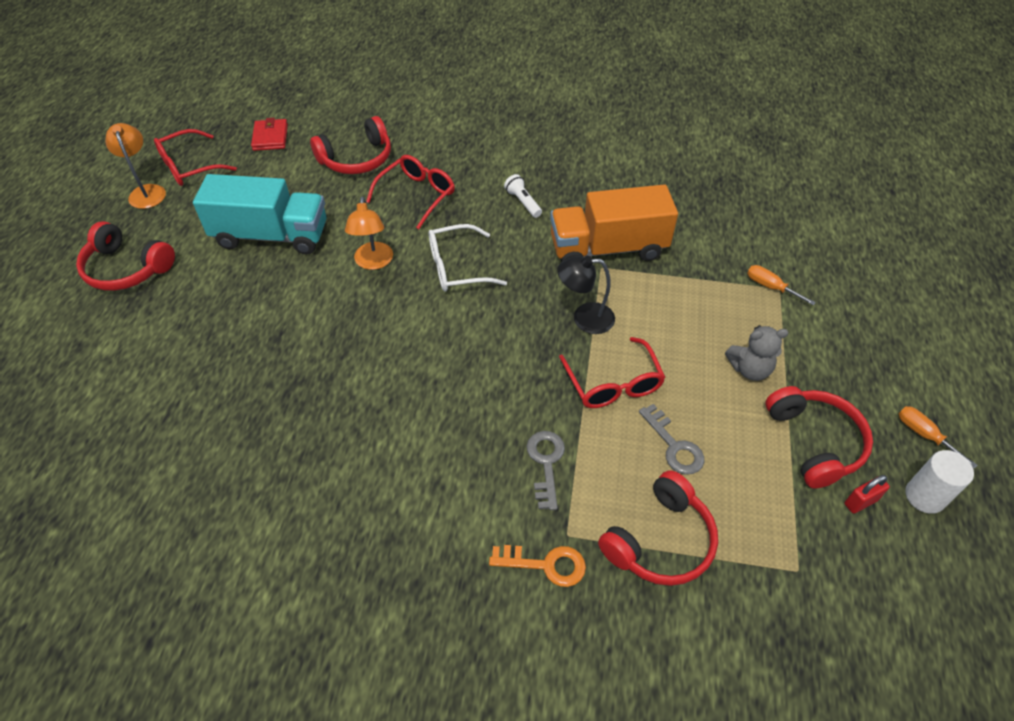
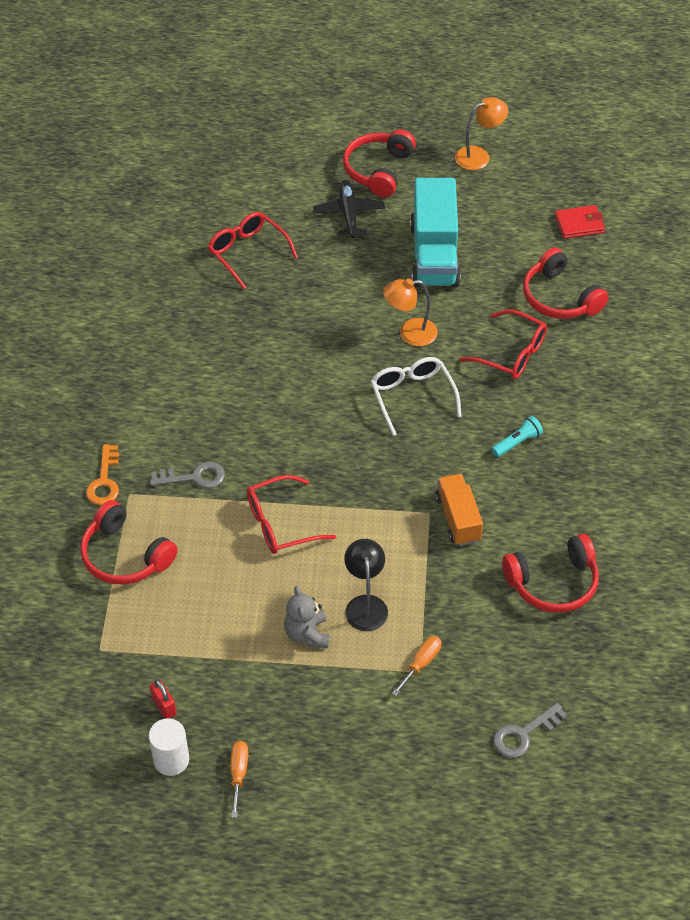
camera: 85 degrees right, 0 degrees up
red glasses [154,129,237,186] -> red glasses moved to [208,212,298,289]
white flashlight [504,174,542,218] -> turquoise flashlight [492,416,543,457]
orange truck [550,184,678,262] -> orange truck [435,474,483,546], size x0.59
black lamp [557,256,615,334] -> black lamp moved to [344,539,388,631]
grey key [639,404,704,475] -> grey key moved to [493,703,567,758]
red headphones [766,386,873,488] -> red headphones moved to [502,534,599,613]
orange screwdriver [899,406,977,468] -> orange screwdriver turned 45 degrees counterclockwise [230,741,248,818]
none -> black plane [313,180,385,238]

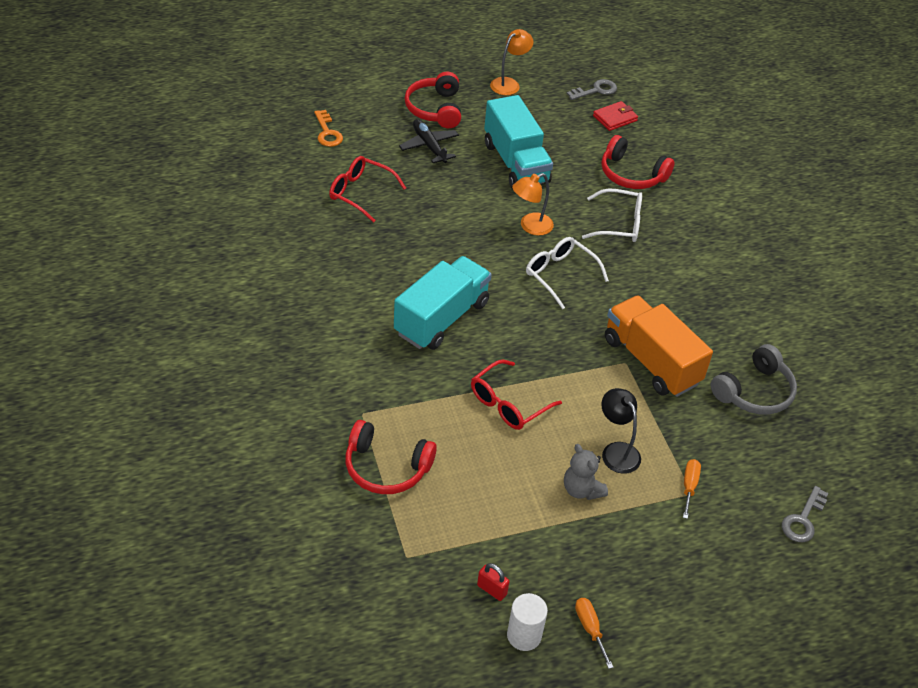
camera: 25 degrees left, 5 degrees down
orange key [86,444,119,505] -> orange key moved to [314,110,343,147]
grey key [150,461,225,489] -> grey key moved to [567,79,617,100]
orange truck [435,474,483,546] -> orange truck [605,295,713,397], size x1.69
red glasses [460,309,547,379] -> white glasses [582,189,642,242]
turquoise flashlight [492,416,543,457] -> none
red headphones [502,534,599,613] -> grey headphones [710,344,797,415]
none -> turquoise truck [394,256,492,350]

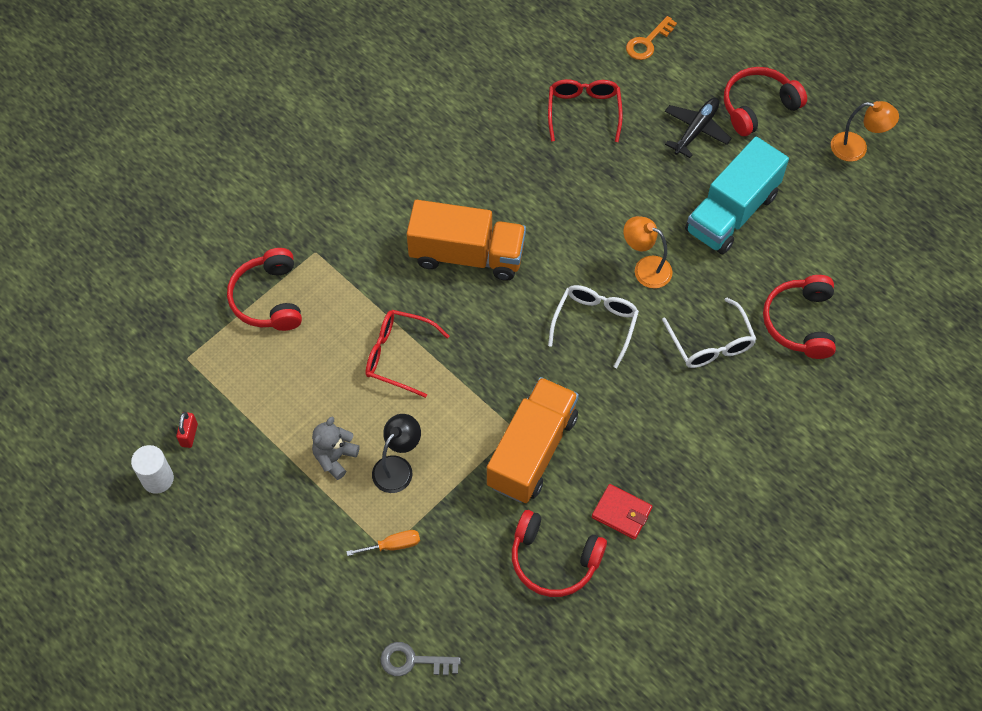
camera: 65 degrees right, 15 degrees up
turquoise truck [394,256,492,350] -> orange truck [407,200,526,281]
grey key [567,79,617,100] -> none
orange screwdriver [575,598,614,669] -> none
red wallet [593,101,638,131] -> red wallet moved to [592,484,653,540]
grey headphones [710,344,797,415] -> red headphones [512,510,607,597]

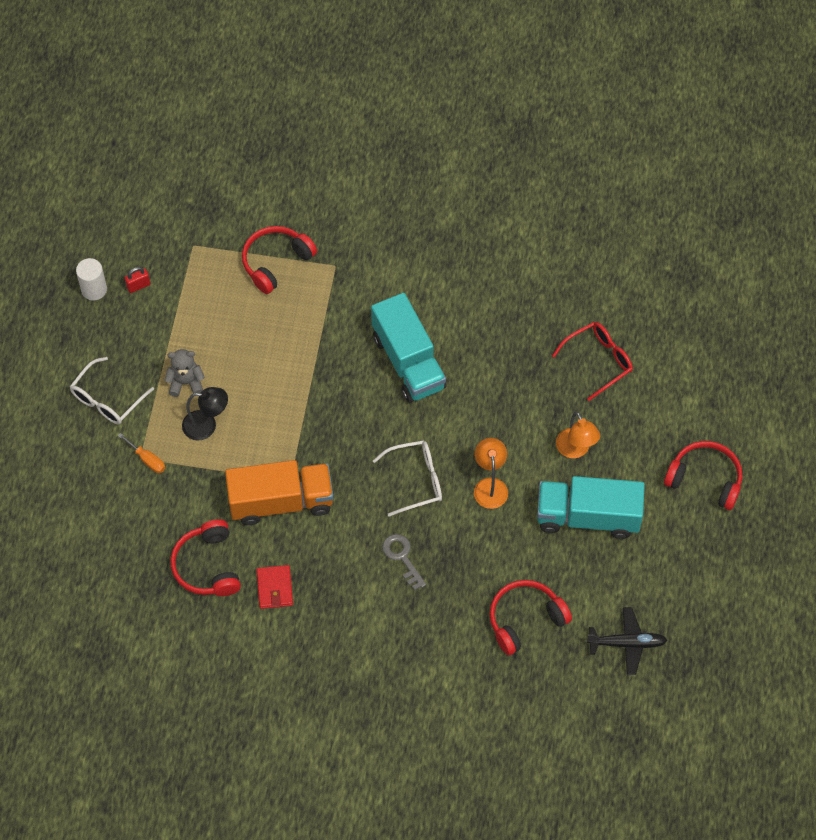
camera: 55 degrees right, 0 degrees up
red glasses [366,310,449,398] -> none
grey key [380,642,461,676] -> grey key moved to [382,534,426,591]
orange truck [407,200,526,281] -> turquoise truck [371,293,447,403]
orange key [626,16,677,60] -> none
white glasses [662,298,756,368] -> white glasses moved to [70,357,154,424]
black plane [665,98,732,158] -> black plane moved to [587,607,667,675]
orange lamp [831,101,899,162] -> orange lamp moved to [556,412,600,458]

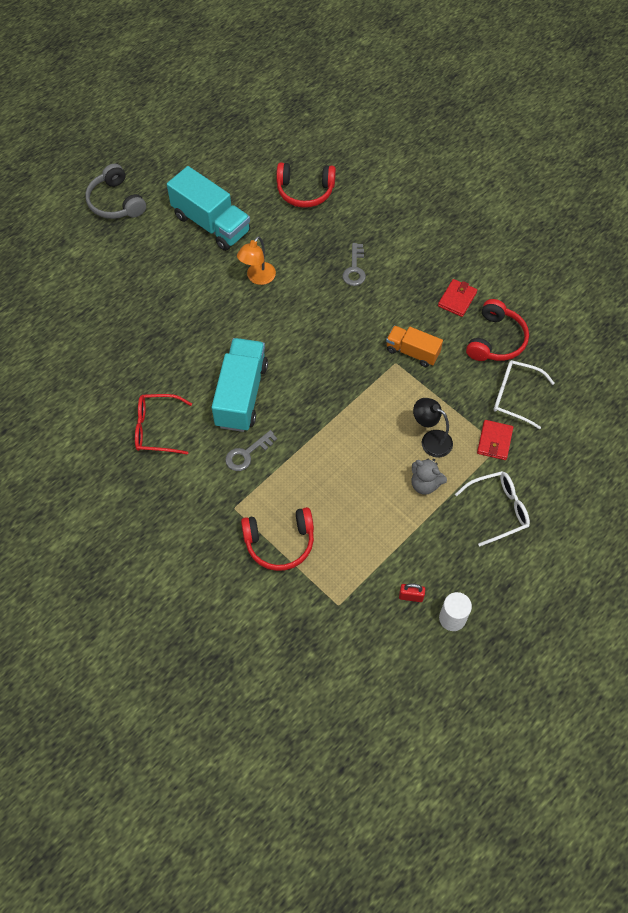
camera: 145 degrees left, 0 degrees up
orange screwdriver [118,433,165,473] -> red wallet [477,420,513,460]
orange truck [225,460,333,525] -> orange truck [386,326,443,367], size x0.59
white glasses [373,440,442,516] -> white glasses moved to [493,360,555,429]
red glasses [552,322,633,401] -> red glasses moved to [135,394,192,455]
orange lamp [556,412,600,458] -> none
black plane [587,607,667,675] -> none
red headphones [664,441,742,510] -> grey headphones [85,164,146,219]
none -> grey key [225,430,277,471]

